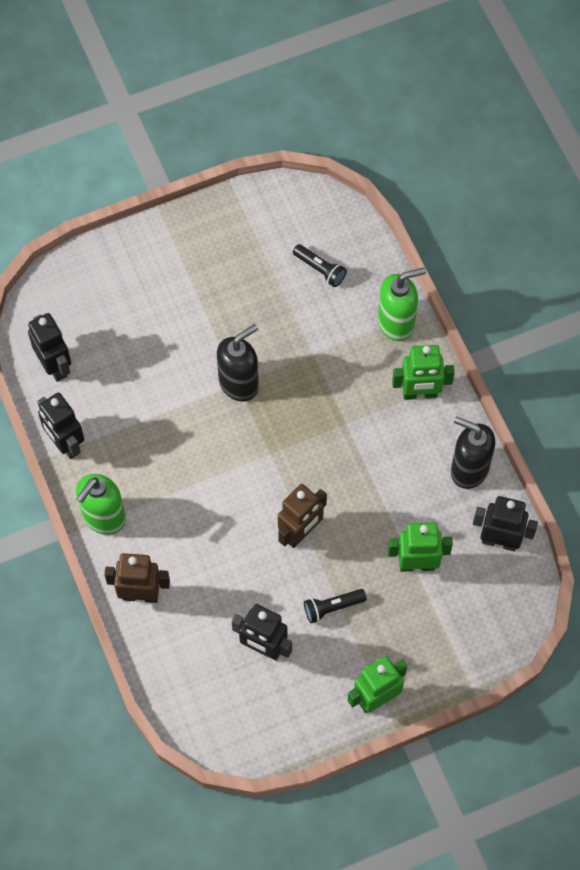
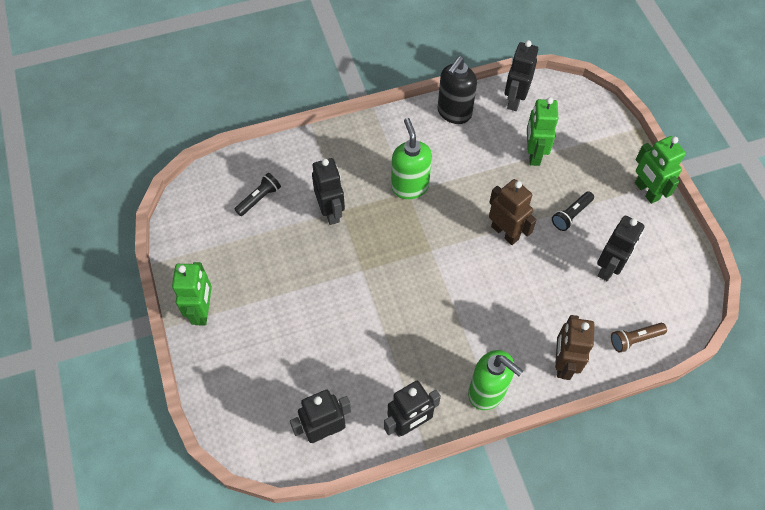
camera: 85 degrees left, 5 degrees down
black soap dispenser [217,324,259,402] -> none
black flashlight [304,589,367,623] -> black flashlight turned 60 degrees clockwise [552,191,594,231]
green soap dispenser [378,267,426,341] -> green soap dispenser moved to [391,118,432,199]
green robot [392,345,455,400] -> green robot moved to [172,262,212,325]
none -> black robot [312,158,345,225]
none -> brown flashlight [611,323,667,353]

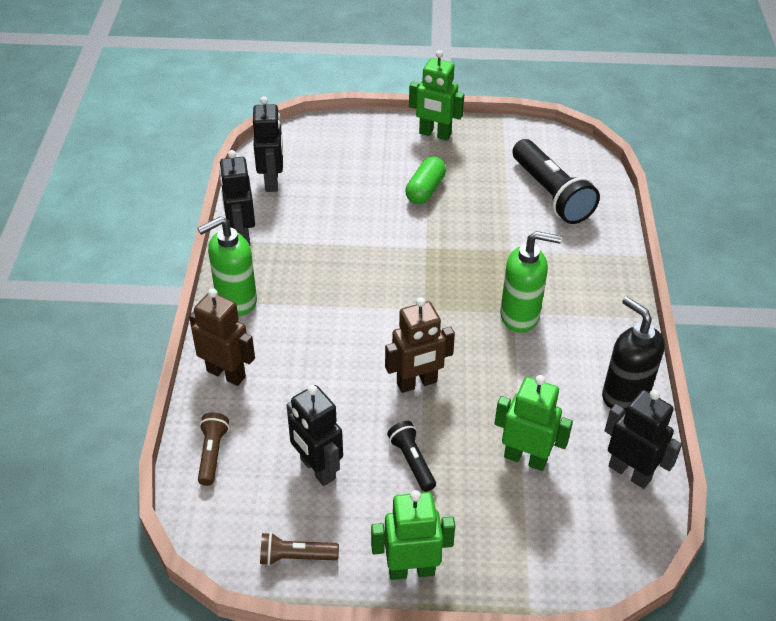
camera: 110 degrees right, 15 degrees down
black flashlight [234,173,281,216] -> black flashlight [512,139,600,224], size x1.97
black robot [312,158,345,225] -> none
none -> brown flashlight [260,532,339,566]
none -> green capsule [405,157,446,204]

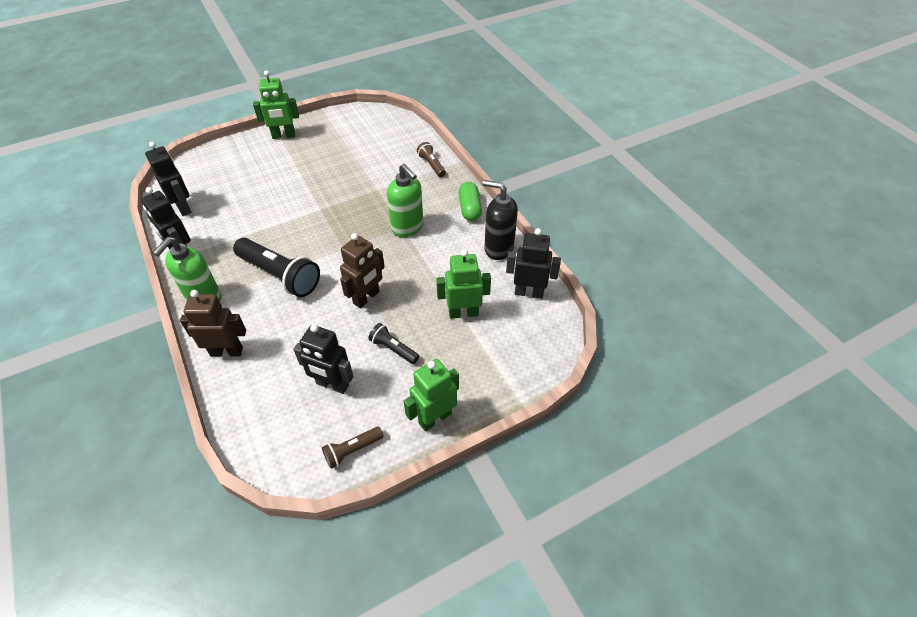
camera: 30 degrees left, 5 degrees up
brown flashlight [198,412,229,486] -> brown flashlight moved to [417,142,446,177]
green capsule [405,157,446,204] -> green capsule moved to [459,182,482,221]
green soap dispenser [500,231,562,333] -> green soap dispenser turned 75 degrees clockwise [387,164,423,237]
black flashlight [512,139,600,224] -> black flashlight moved to [233,238,320,297]

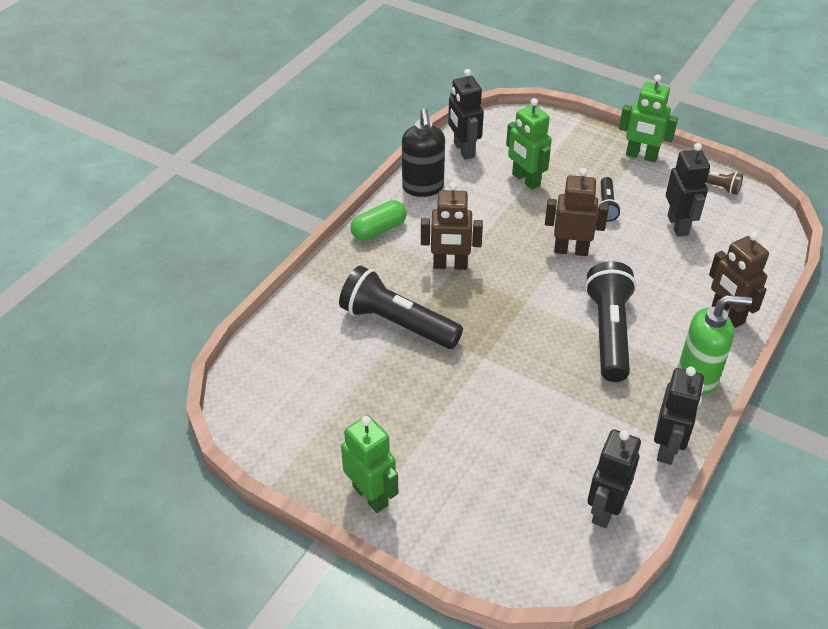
camera: 120 degrees left, 5 degrees down
green soap dispenser [387,164,423,237] -> brown robot [421,182,483,270]
brown flashlight [417,142,446,177] -> none
none -> black flashlight [339,266,463,349]

